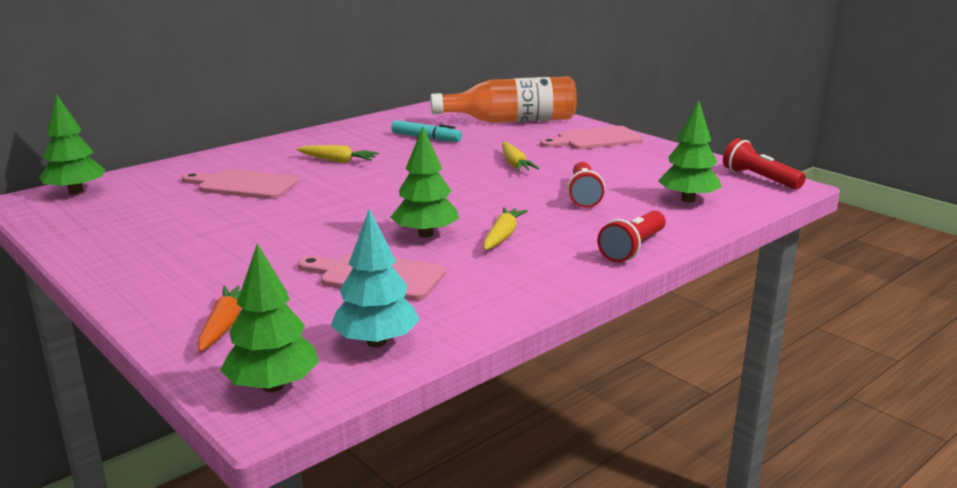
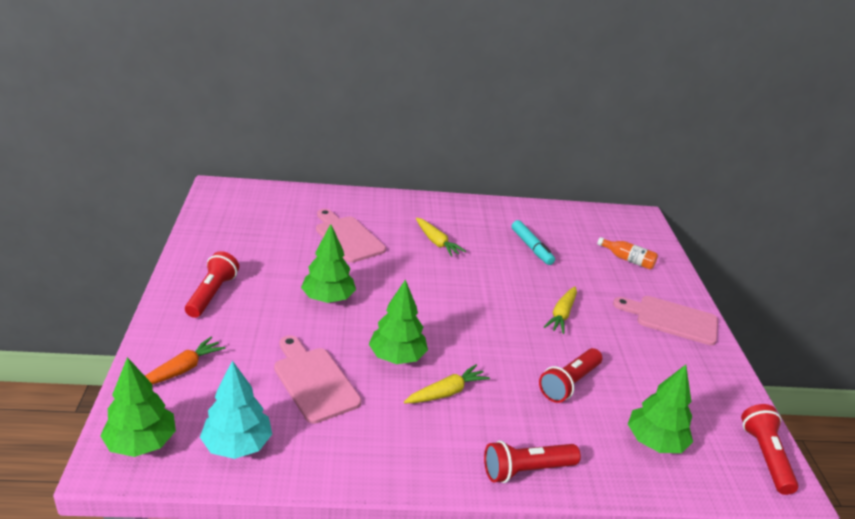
camera: 35 degrees right, 10 degrees up
green tree [39,94,105,195] -> green tree moved to [301,224,356,303]
orange bottle [431,76,577,123] -> orange bottle [597,237,658,269], size x0.43
none -> red flashlight [185,251,239,318]

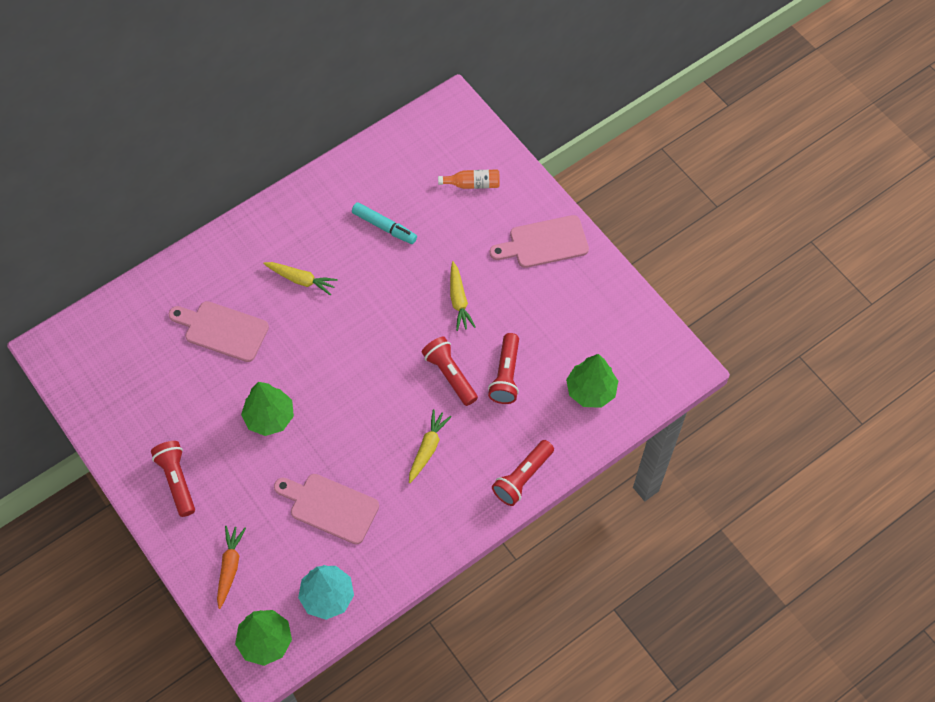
camera: 30 degrees left, 30 degrees up
green tree [369,279,428,364] -> none
red flashlight [741,404,799,495] -> red flashlight moved to [422,337,478,406]

